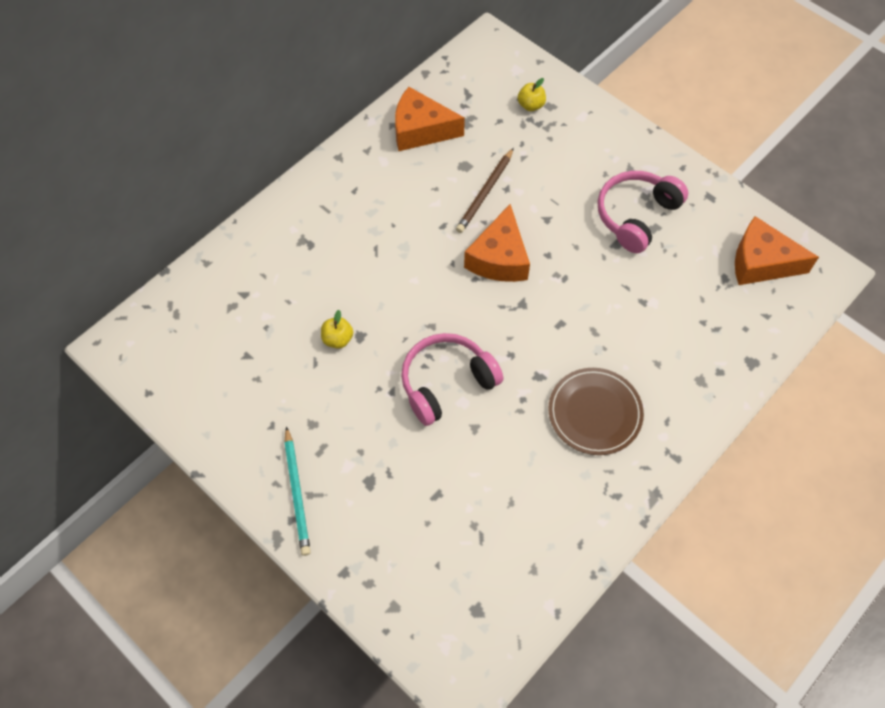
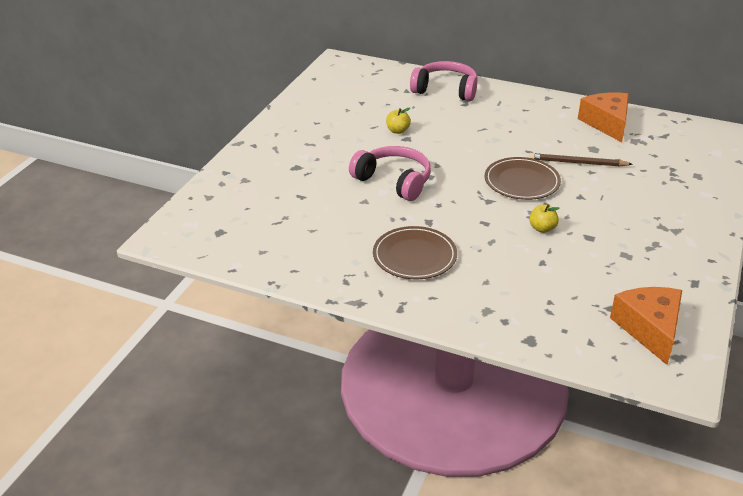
camera: 70 degrees right, 25 degrees down
turquoise pencil [284,426,311,556] -> none
orange cheese [464,204,530,282] -> brown plate [485,157,561,200]
yellow apple [518,78,546,111] -> yellow apple moved to [529,205,560,233]
pink headphones [598,171,688,253] -> pink headphones moved to [410,61,478,101]

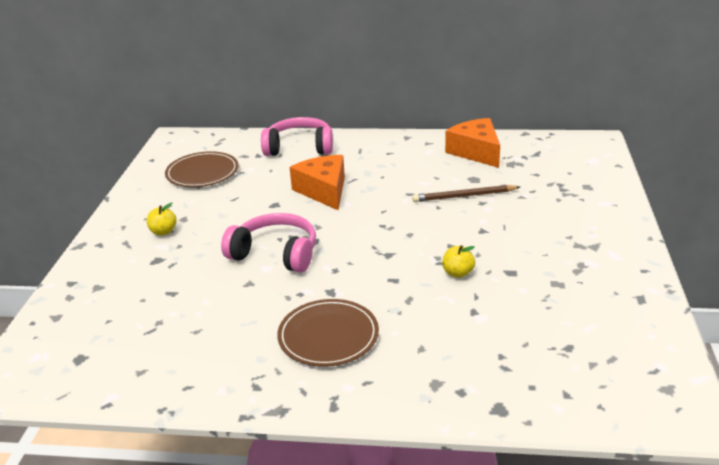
camera: 15 degrees left, 5 degrees down
yellow apple [386,108,411,134] -> yellow apple moved to [146,203,177,236]
brown plate [485,157,561,200] -> brown plate moved to [165,151,239,187]
orange cheese [610,287,682,365] -> orange cheese moved to [289,155,345,210]

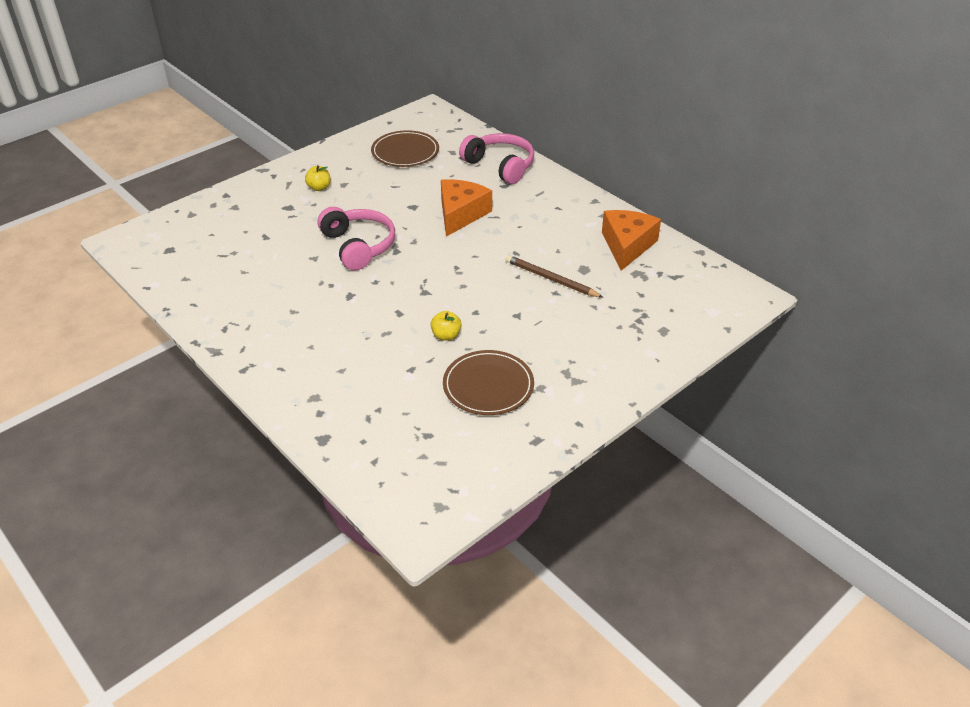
camera: 40 degrees right, 10 degrees up
brown plate [277,299,379,367] -> brown plate moved to [443,350,534,415]

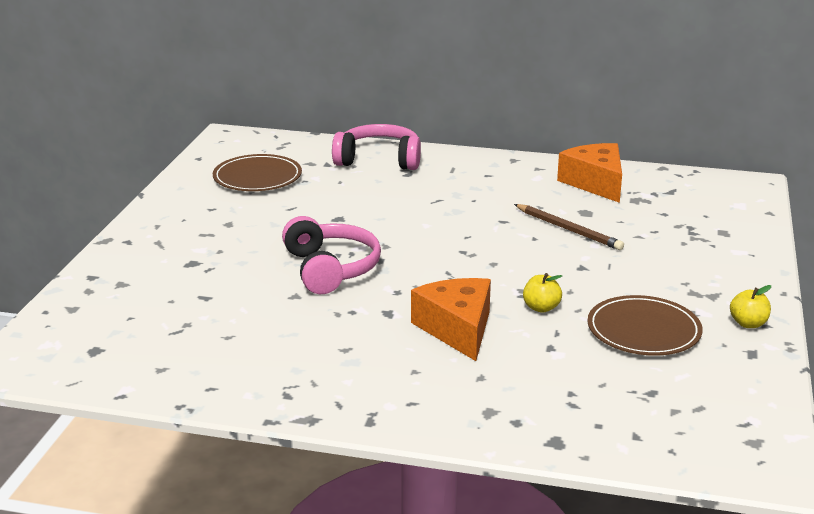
camera: 35 degrees left, 15 degrees down
yellow apple [305,165,331,191] -> yellow apple moved to [730,285,771,328]
pink headphones [318,207,395,270] -> pink headphones turned 45 degrees clockwise [282,216,381,294]
orange cheese [441,179,492,237] -> orange cheese moved to [411,278,491,361]
brown pencil [506,255,604,298] -> brown pencil turned 135 degrees counterclockwise [514,204,624,250]

